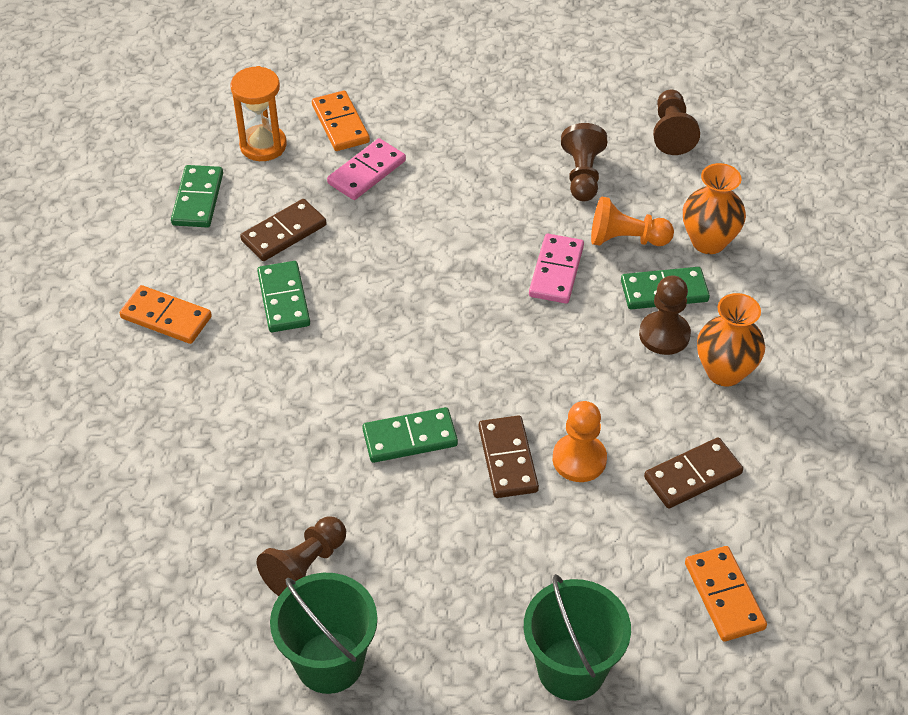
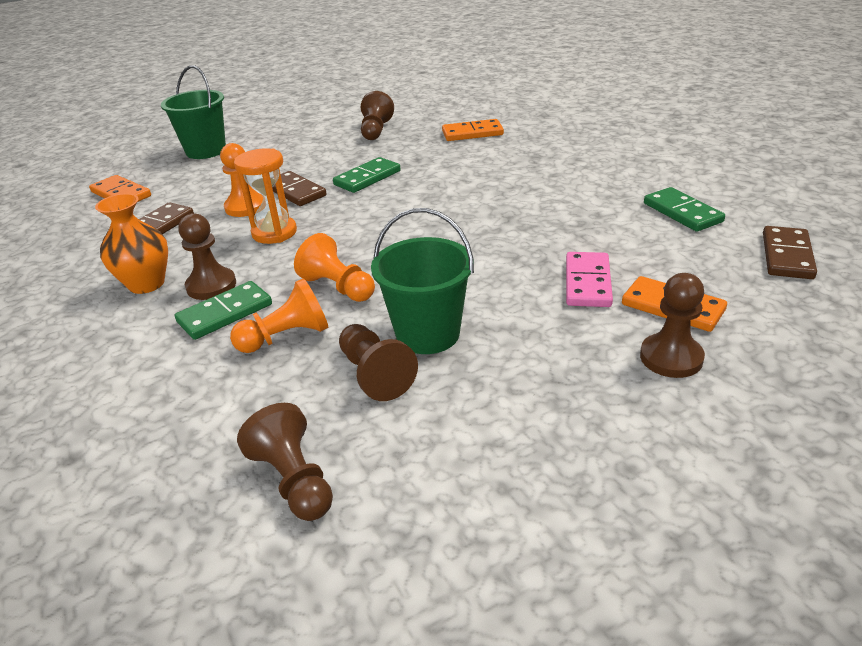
camera: 150 degrees right, 15 degrees down
orange domino [120,285,212,344] -> orange domino moved to [442,119,504,141]
orange hourglass [230,66,287,161] -> orange hourglass moved to [234,149,297,244]
brown domino [240,199,327,261] -> brown domino moved to [763,226,817,279]
green domino [257,261,310,332] -> none
green bucket [270,573,377,694] -> green bucket moved to [371,208,474,354]
pink domino [529,234,584,304] -> orange pawn [294,233,375,302]
orange vase [683,163,746,254] -> none
none -> brown pawn [640,273,705,378]

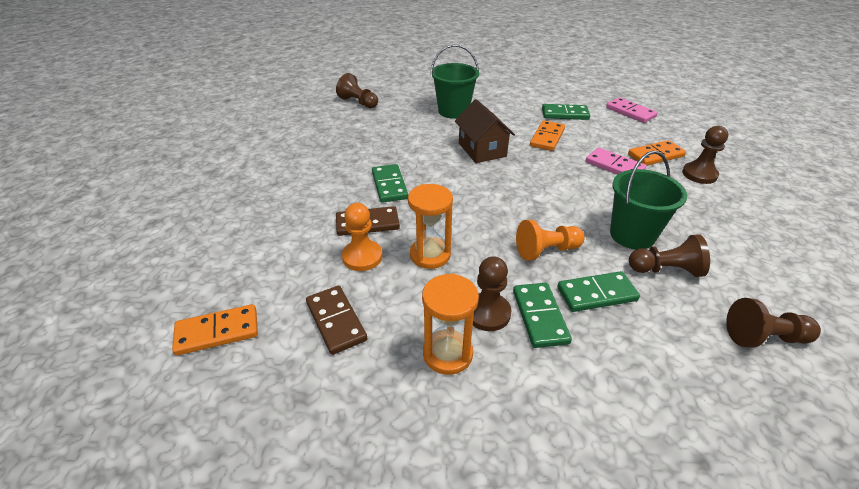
camera: 60 degrees left, 5 degrees up
orange vase [95,193,168,294] -> orange hourglass [422,273,479,375]
green bucket [161,65,226,159] -> green bucket moved to [431,45,479,119]
orange pawn [230,278,328,353] -> green domino [557,271,640,312]
brown pawn [361,91,394,140] -> brown pawn moved to [336,73,378,108]
orange domino [442,119,504,141] -> orange domino moved to [530,120,565,151]
brown domino [763,226,817,279] -> pink domino [606,97,658,123]
none -> brown house [455,99,515,163]

